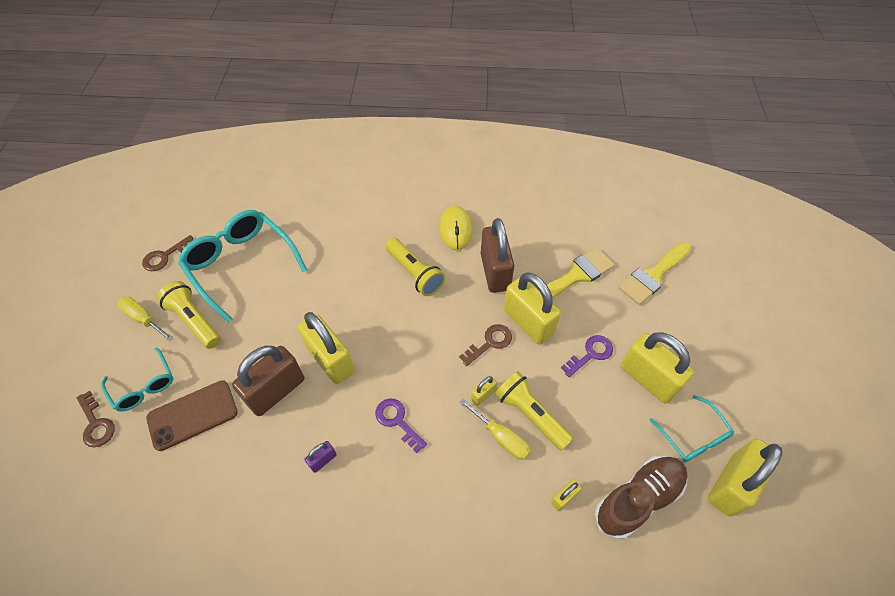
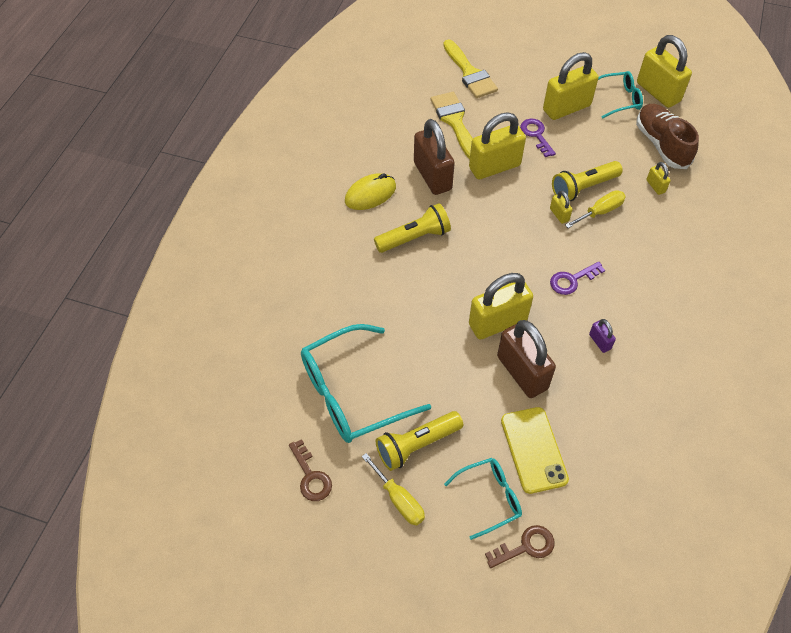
camera: 75 degrees left, 0 degrees up
yellow screwdriver [117,296,173,341] -> yellow screwdriver turned 90 degrees counterclockwise [362,453,425,526]
brown phone [146,380,238,451] -> yellow phone [501,407,569,494]
yellow mouse [440,205,472,250] -> yellow mouse turned 45 degrees counterclockwise [345,173,396,210]
brown key [459,324,512,366] -> none
brown padlock [481,218,514,293] -> brown padlock turned 60 degrees clockwise [414,119,455,195]

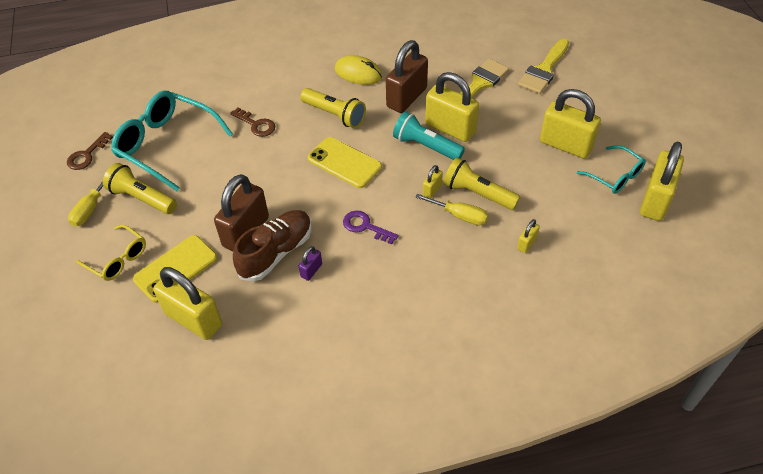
camera: 60 degrees right, 5 degrees down
turquoise glasses [444,458,522,540] -> yellow glasses [76,225,146,281]
yellow padlock [469,273,533,340] -> yellow padlock moved to [153,267,222,340]
brown key [485,525,554,568] -> brown key moved to [230,107,275,137]
purple key [520,119,556,157] -> none
brown shoe [636,104,699,169] -> brown shoe moved to [233,210,312,281]
none -> yellow phone [308,137,382,188]
none -> turquoise flashlight [393,112,465,160]

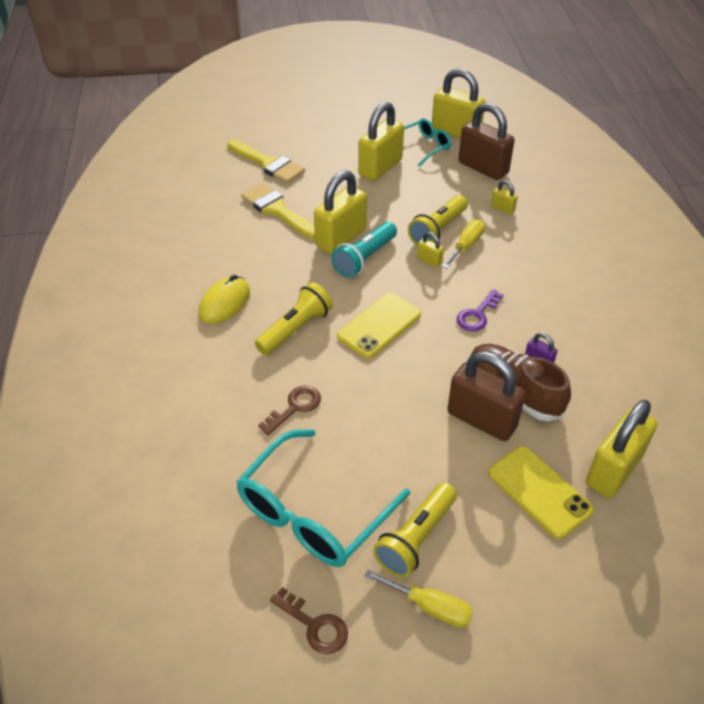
camera: 85 degrees left, 5 degrees down
yellow glasses [76,225,146,281] -> none
brown padlock [386,40,428,113] -> brown padlock moved to [458,102,515,180]

